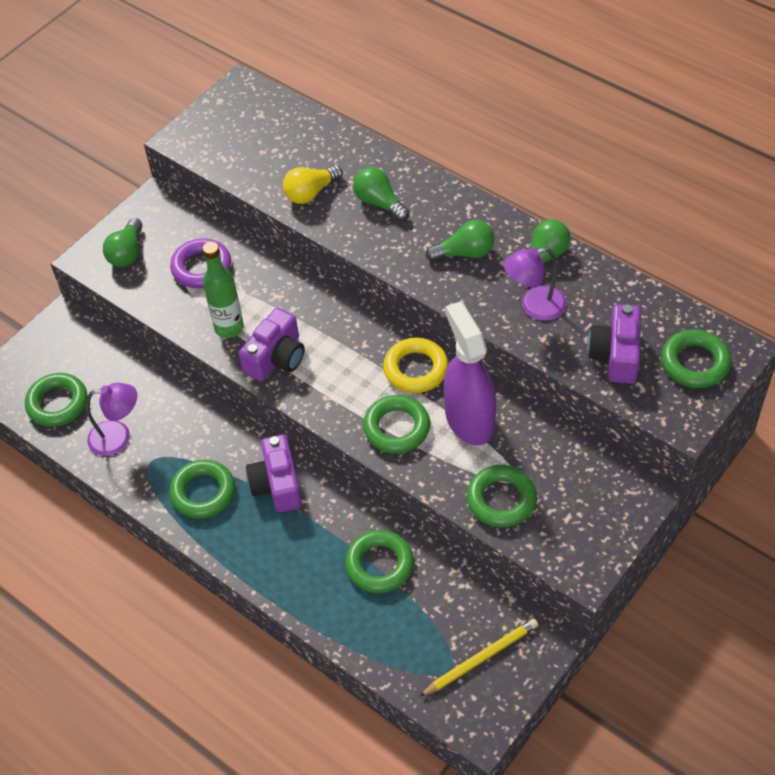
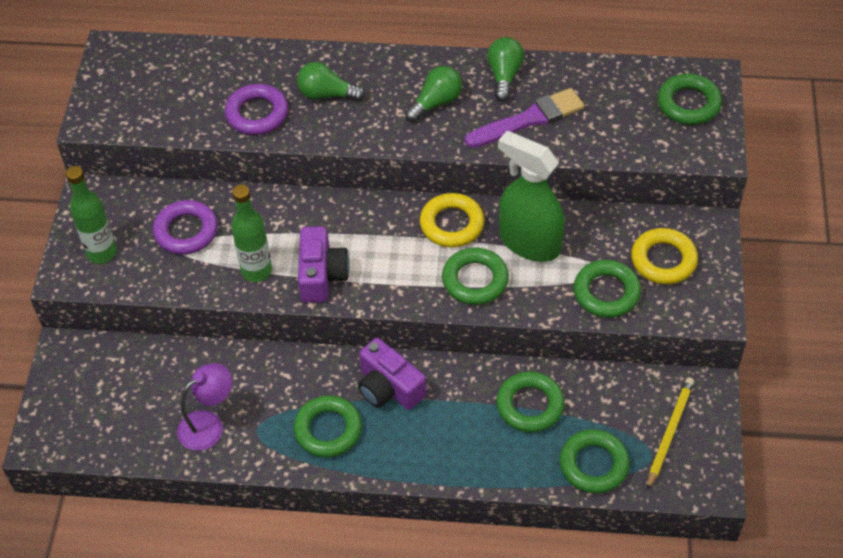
camera: 35 degrees left, 0 degrees up
green ring [25,373,87,427] -> green ring moved to [560,429,630,494]
green light bulb [103,218,142,267] -> green bottle [66,166,117,263]
yellow light bulb [283,165,343,204] -> purple ring [225,84,288,135]
purple spray bottle [444,302,496,445] -> green spray bottle [498,131,565,262]
purple lamp [504,247,567,321] -> purple brush [465,88,585,148]
purple camera [587,304,641,383] -> none
none -> yellow ring [631,228,698,284]

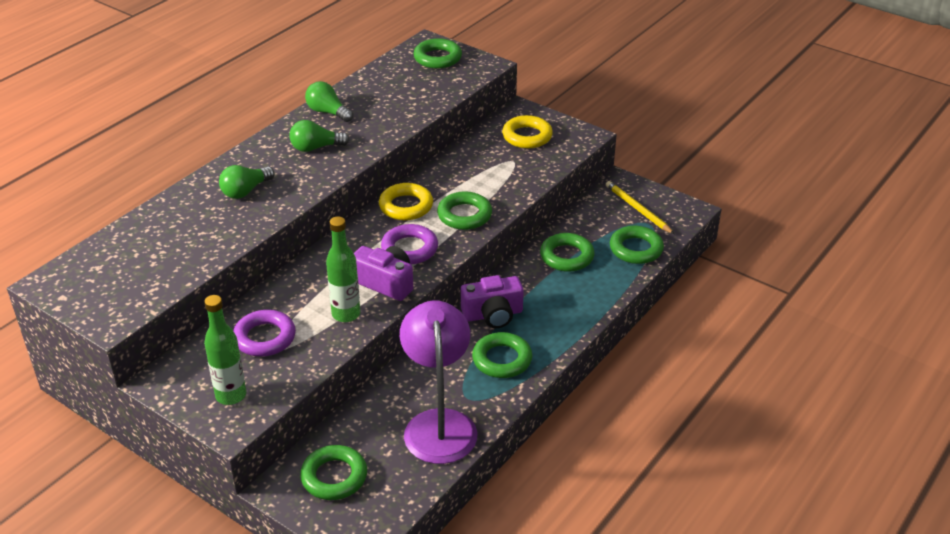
camera: 60 degrees left, 15 degrees down
purple lamp [177,363,232,451] -> purple lamp [400,300,477,464], size x1.70
purple ring [225,84,288,135] -> purple ring moved to [381,224,438,264]
green light bulb [405,66,462,122] -> green light bulb turned 90 degrees counterclockwise [289,120,350,152]
purple brush [465,88,585,148] -> none
green spray bottle [498,131,565,262] -> none
green ring [573,260,641,318] -> green ring moved to [300,445,367,500]

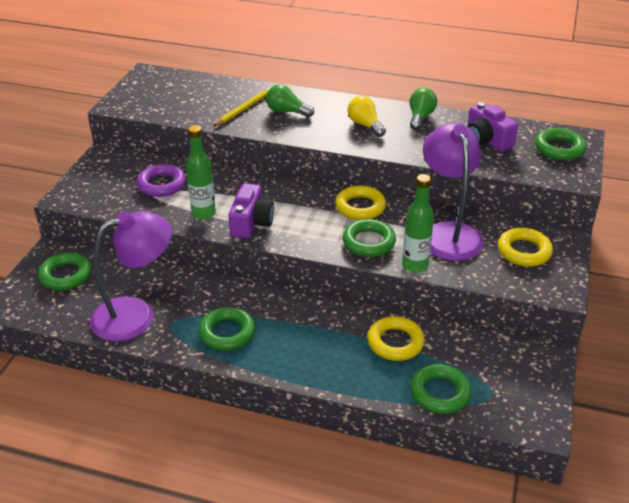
camera: 70 degrees right, 0 degrees up
green bottle [204,295,247,405] -> green bottle moved to [402,174,434,273]
green light bulb [289,120,350,152] -> yellow light bulb [348,96,386,137]
purple ring [381,224,438,264] -> none
purple camera [461,275,524,328] -> purple camera moved to [467,102,518,152]
green ring [540,233,595,272] -> yellow ring [368,316,425,361]
yellow pencil [606,181,674,234] -> yellow pencil moved to [213,86,272,126]
none -> purple lamp [423,123,484,261]

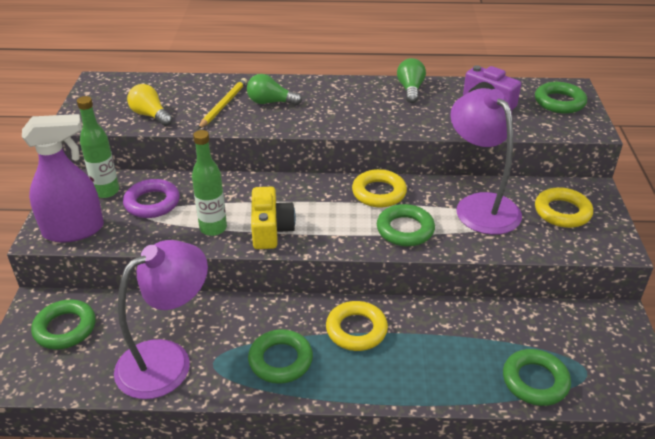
camera: 15 degrees left, 0 degrees up
purple camera [228,183,274,239] -> yellow camera [251,187,296,249]
yellow light bulb [348,96,386,137] -> yellow light bulb moved to [127,84,173,126]
yellow ring [368,316,425,361] -> yellow ring moved to [326,301,388,351]
green bottle [402,174,434,273] -> green bottle moved to [77,96,119,198]
none -> purple spray bottle [22,114,104,243]

